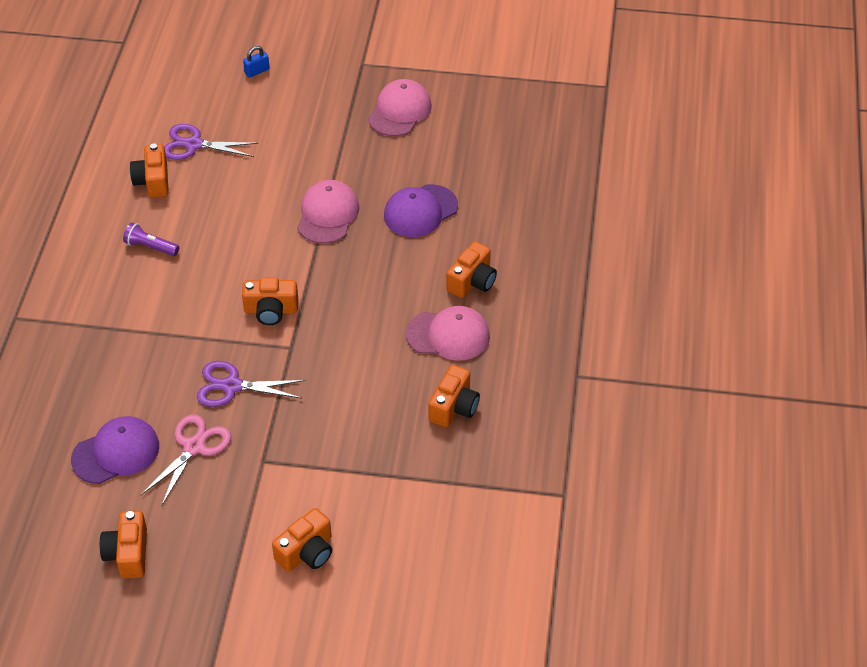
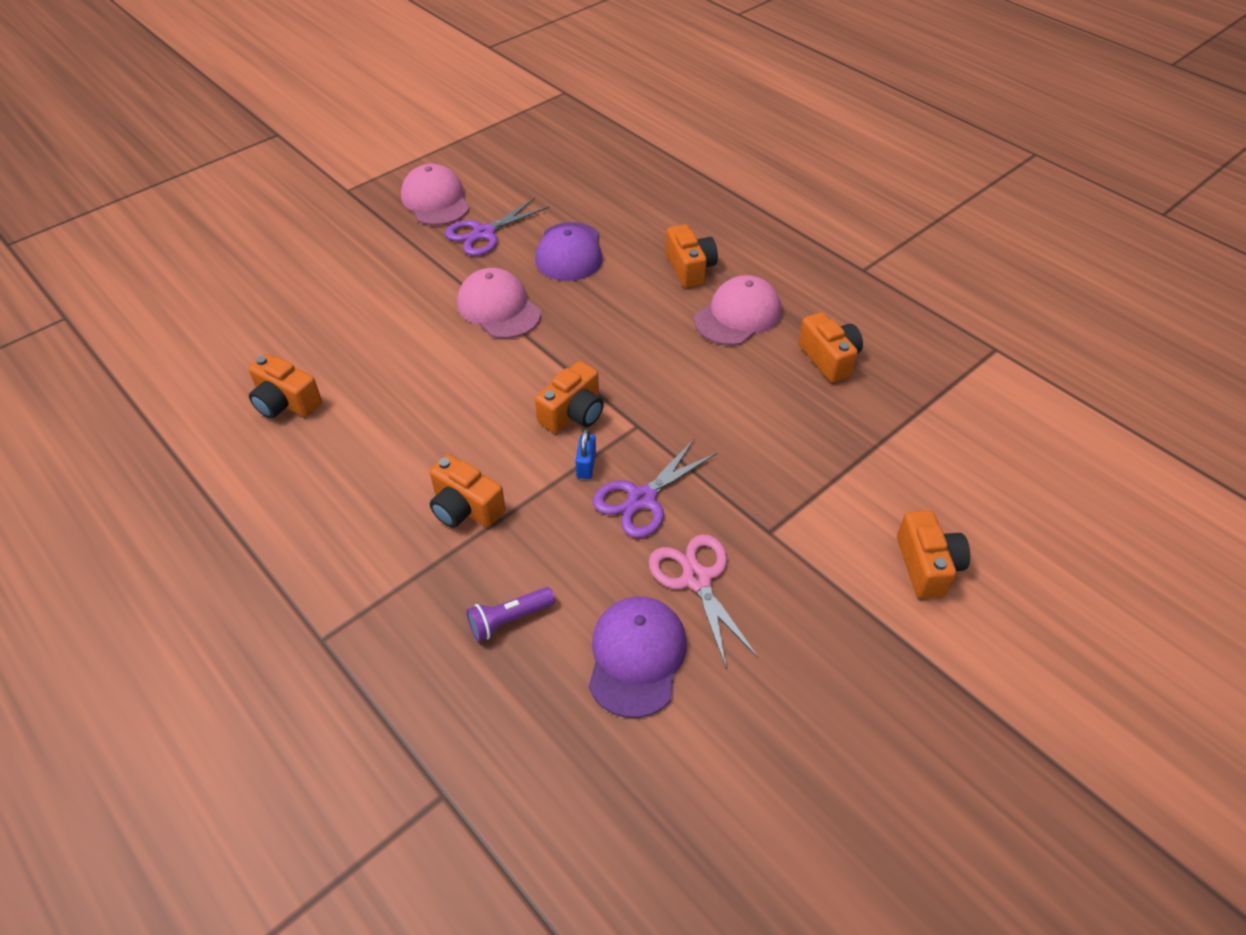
camera: 50 degrees left, 0 degrees up
orange camera [100,510,147,578] -> orange camera moved to [430,454,506,528]
purple flashlight [123,222,179,256] -> purple flashlight moved to [466,587,555,642]
purple scissors [164,124,259,160] -> purple scissors moved to [445,198,549,256]
blue padlock [243,46,270,78] -> blue padlock moved to [575,429,596,479]

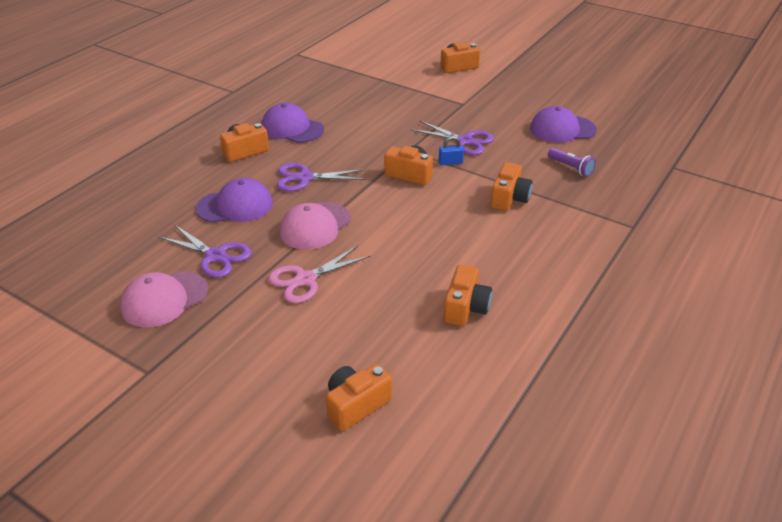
camera: 105 degrees left, 10 degrees down
pink scissors [649,534,758,667] -> pink scissors moved to [268,245,371,303]
pink cap [694,275,781,346] -> purple cap [262,103,324,143]
orange camera [798,312,863,382] -> orange camera moved to [326,364,392,431]
none -> purple scissors [277,163,366,191]

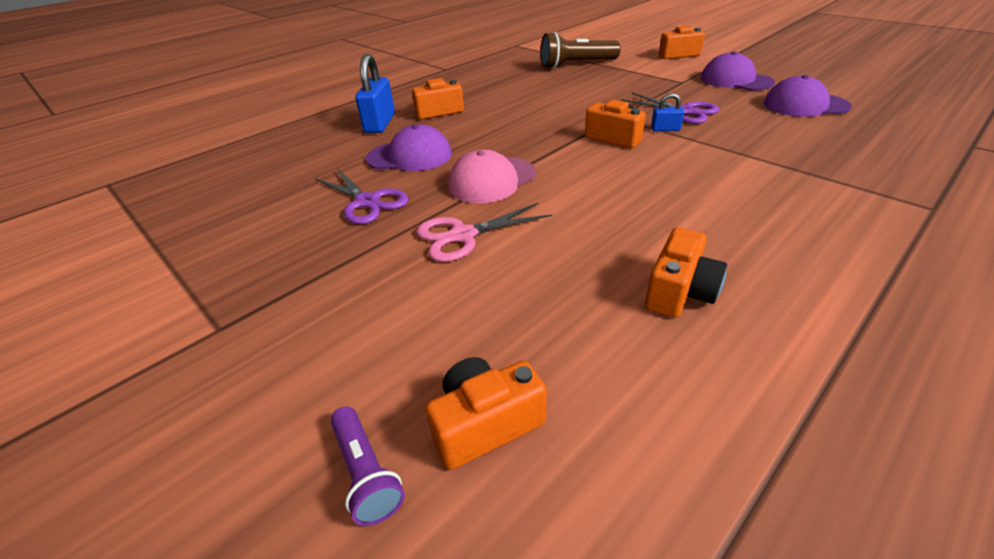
camera: 15 degrees right, 0 degrees up
pink cap [120,271,208,327] -> none
purple cap [262,103,324,143] -> purple cap moved to [701,51,775,90]
purple scissors [277,163,366,191] -> none
orange camera [490,162,533,211] -> none
purple flashlight [548,148,596,176] -> purple flashlight moved to [330,406,405,526]
none -> blue padlock [355,54,395,133]
none -> brown flashlight [540,32,621,69]

